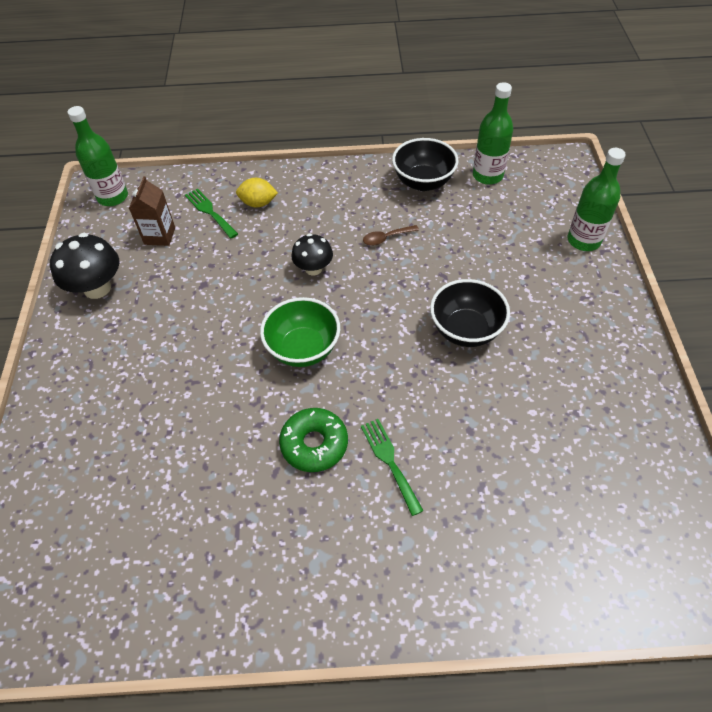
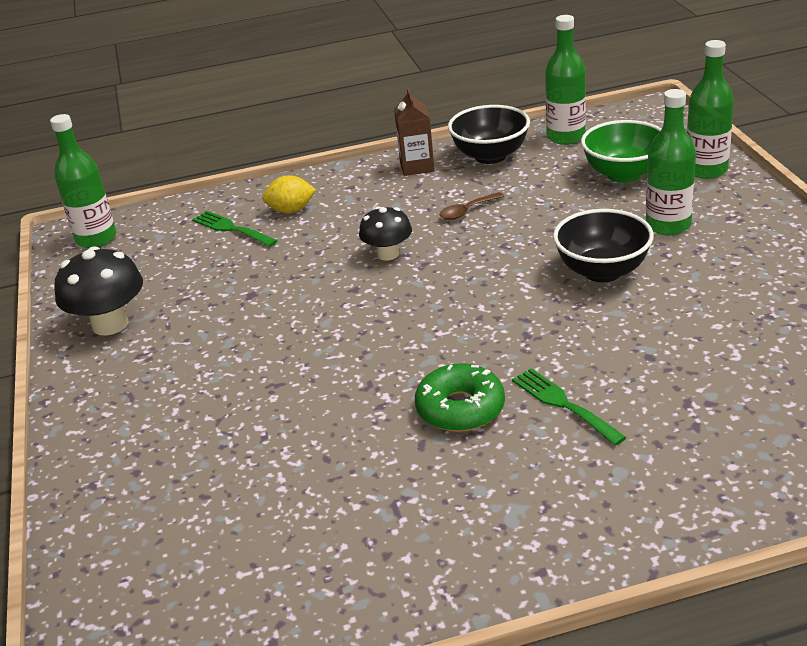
camera: 10 degrees left, 20 degrees down
brown carton [129,176,175,246] -> brown carton moved to [394,88,435,176]
green bowl [260,297,340,367] -> green bowl moved to [581,120,662,183]
none -> green bottle [646,89,696,236]

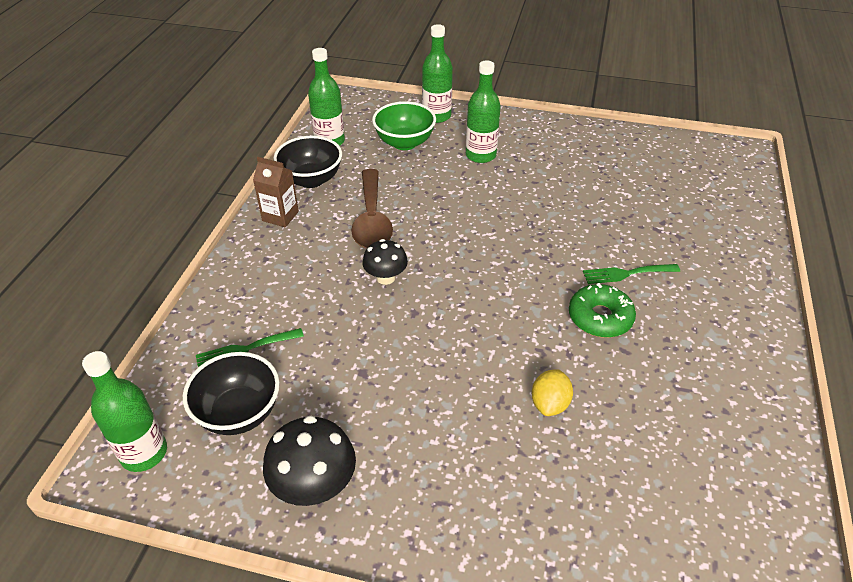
camera: 65 degrees left, 10 degrees up
yellow lemon [262,175,316,213] -> yellow lemon moved to [532,369,573,416]
brown spoon [440,192,505,220] -> brown spoon [351,169,393,249], size x2.17
black bowl [553,209,654,282] -> black bowl moved to [183,352,280,435]

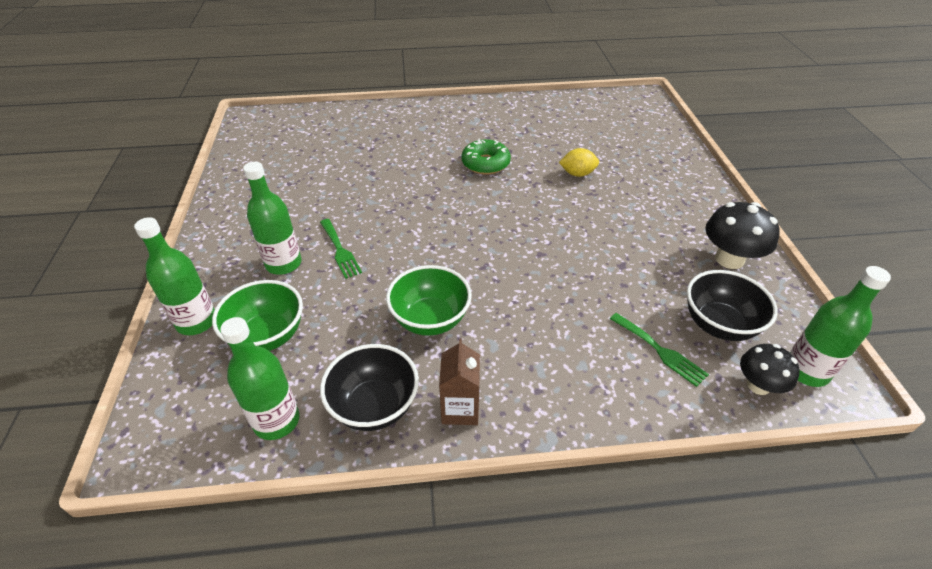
camera: 110 degrees left, 0 degrees up
brown spoon [351,169,393,249] -> green bowl [386,265,472,336]
black mushroom [362,239,408,285] -> black mushroom moved to [740,344,800,395]
green fork [583,264,680,284] -> green fork moved to [320,219,362,279]

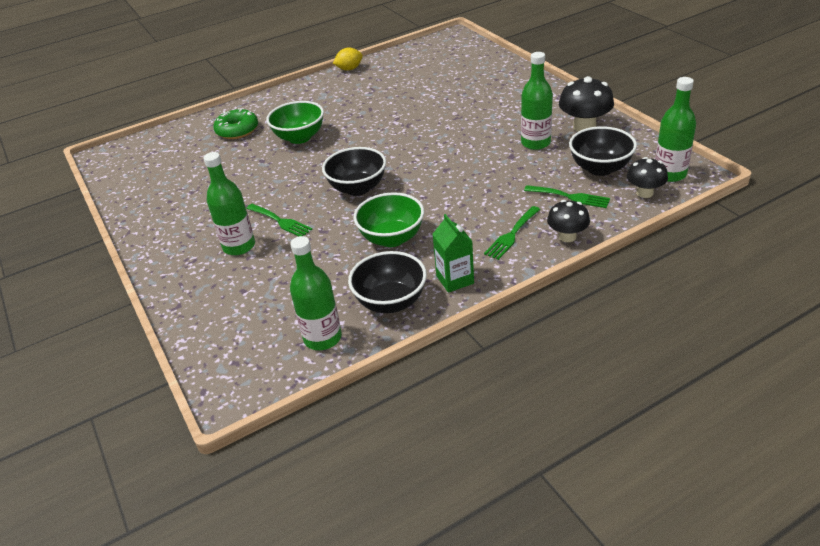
camera: 20 degrees left, 5 degrees down
green bottle [134,217,215,335] -> green bottle moved to [521,52,553,150]
green bowl [212,280,303,351] -> green bowl moved to [266,101,324,144]
brown carton [439,338,480,425] -> green carton [433,214,474,293]
green donut [461,139,511,175] -> green donut moved to [213,108,258,139]
yellow lemon [559,148,599,177] -> yellow lemon moved to [333,47,363,71]
none -> black bowl [322,147,386,196]
none -> green fork [484,206,540,260]
none -> black mushroom [547,200,590,242]

